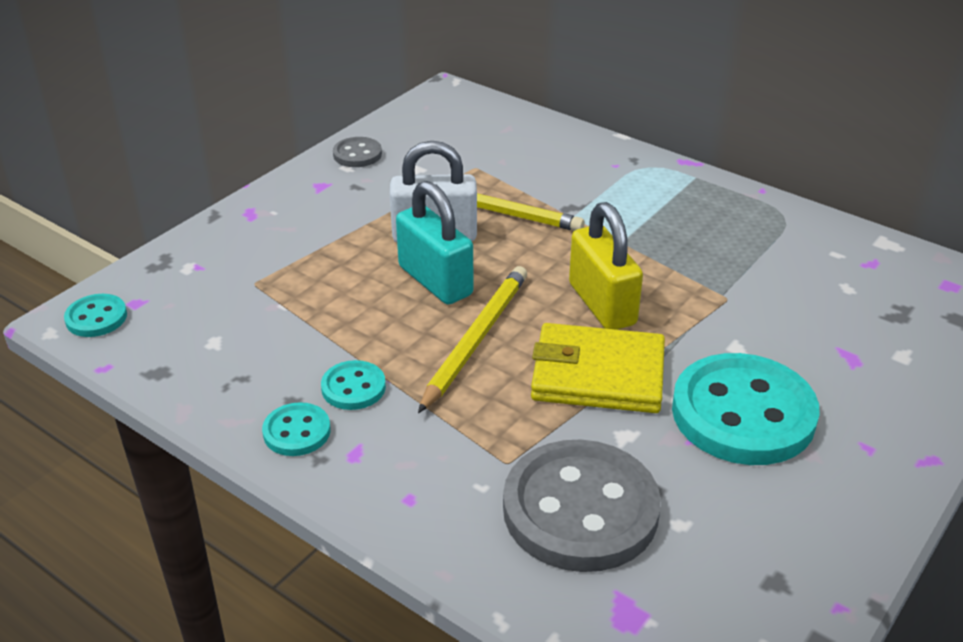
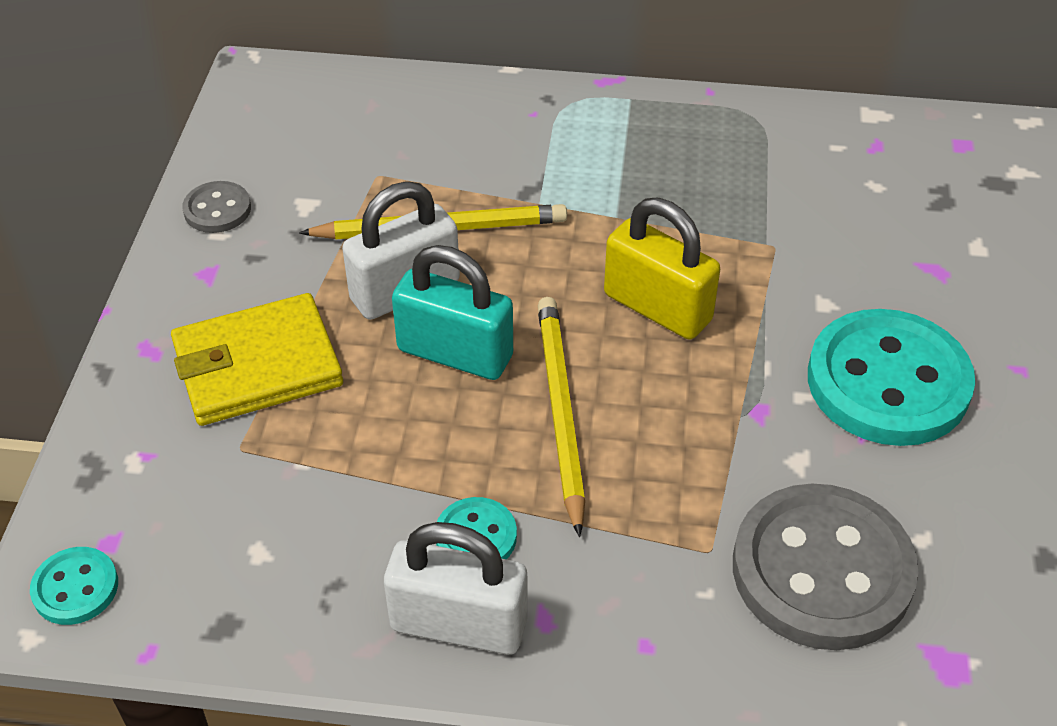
camera: 30 degrees left, 10 degrees up
turquoise button [262,402,331,456] -> white padlock [384,522,527,655]
yellow wallet [531,323,665,413] -> yellow wallet moved to [171,293,343,426]

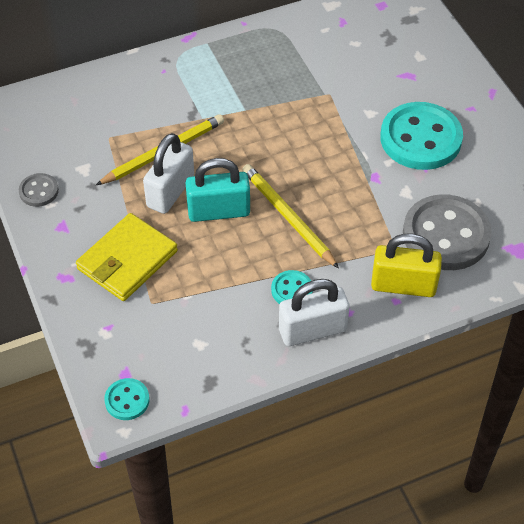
camera: 30 degrees left, 5 degrees up
yellow padlock [604,198,720,339] -> yellow padlock moved to [371,234,442,297]

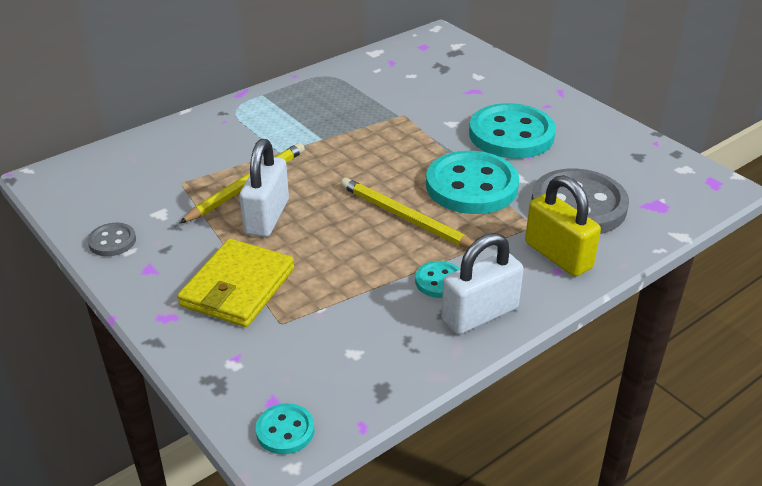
camera: 15 degrees left, 15 degrees down
turquoise padlock [185,158,250,222] -> none
yellow padlock [371,234,442,297] -> yellow padlock turned 60 degrees clockwise [525,175,601,277]
none -> turquoise button [426,151,519,214]

